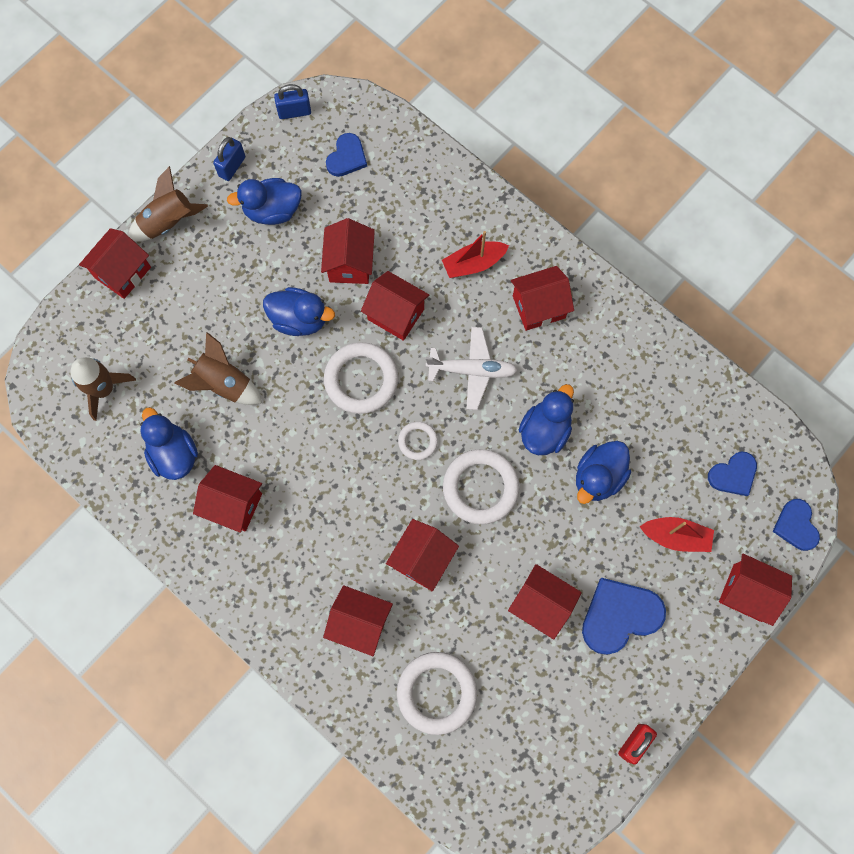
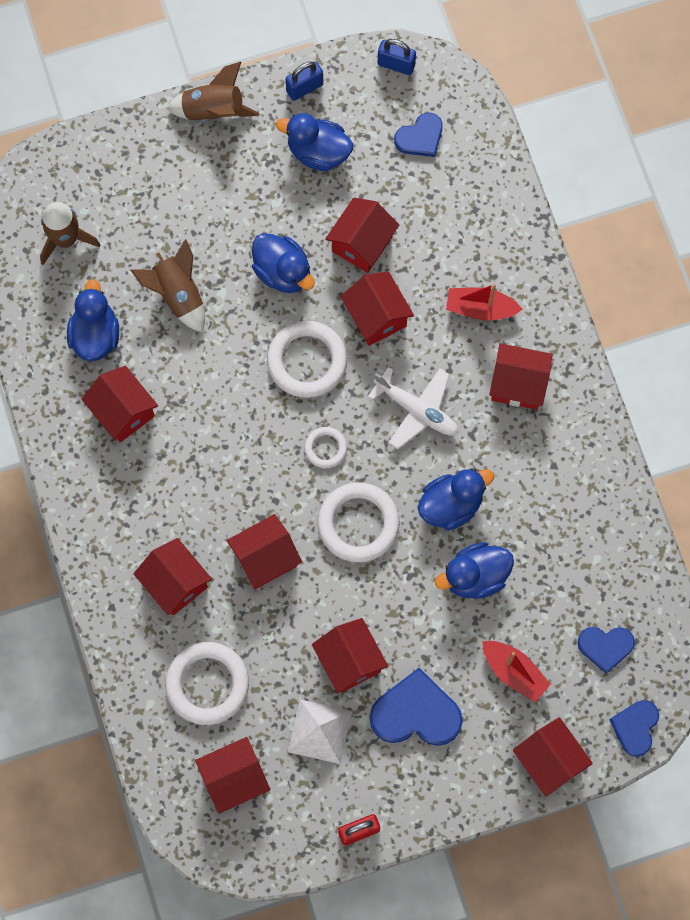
camera: 30 degrees right, 0 degrees up
red house [79,228,151,299] -> red house moved to [195,737,270,814]
none -> white pyramid [288,700,352,764]

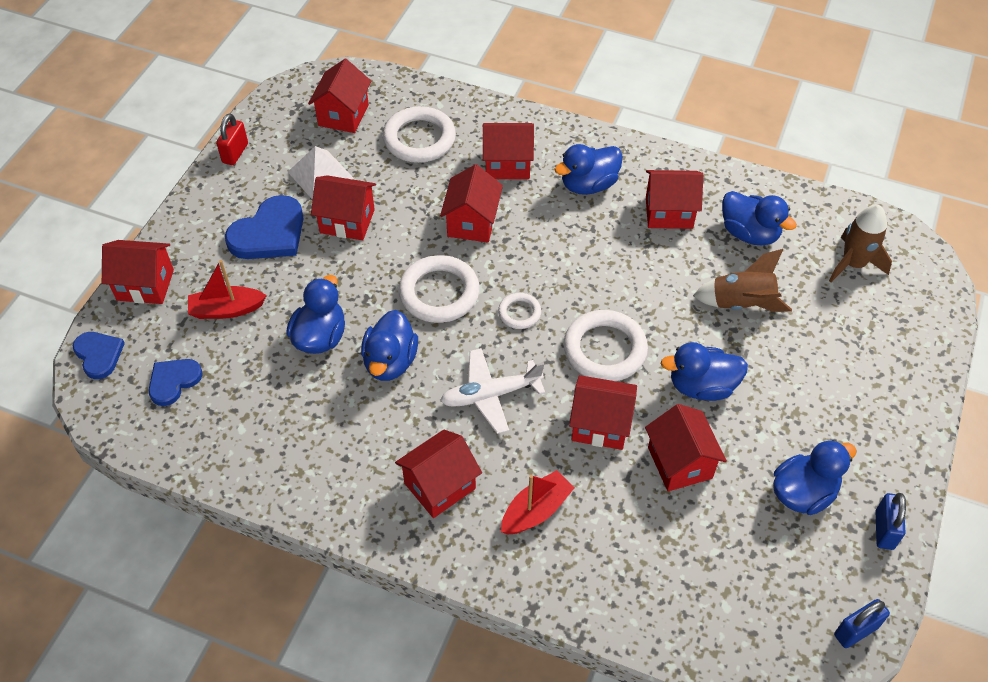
camera: 130 degrees right, 20 degrees down
brown rocket [166,62,260,122] -> none
blue heart [394,113,443,157] -> none
none -> blue duck [554,144,623,195]

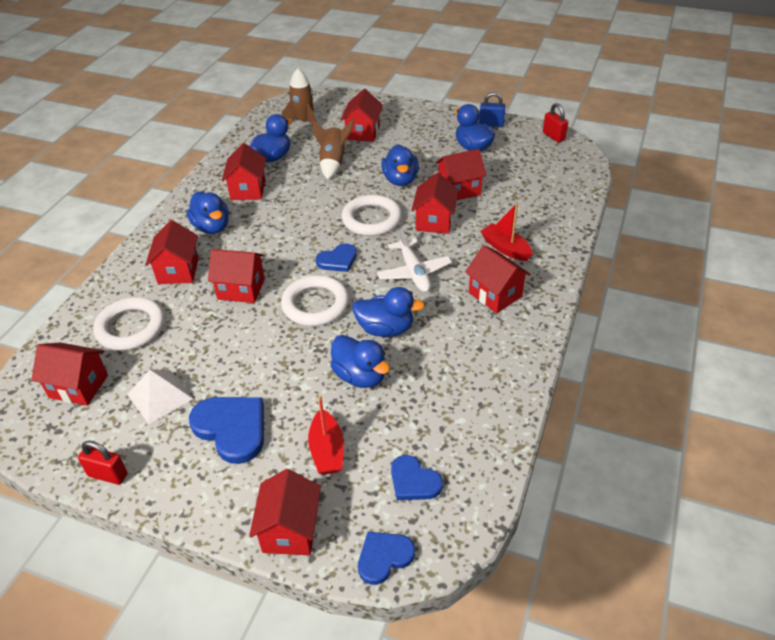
camera: 90 degrees left, 10 degrees down
blue duck [286,275,345,354] -> blue duck turned 150 degrees counterclockwise [330,335,390,388]
red house [311,175,376,240] -> red house moved to [341,89,383,142]
white ring [498,293,541,329] -> blue heart [316,244,357,272]
blue padlock [834,599,890,648] -> red padlock [543,103,568,143]

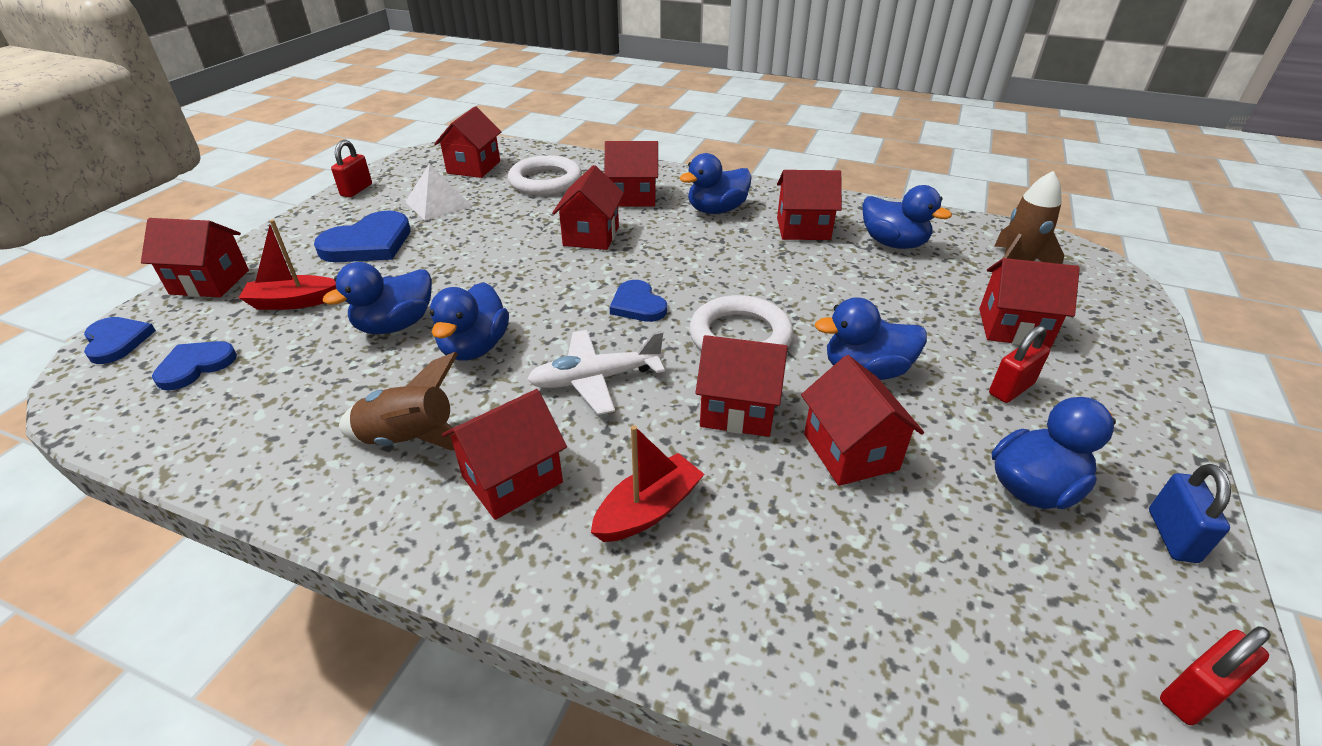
camera: 90 degrees right, 5 degrees down
white ring [281,275,349,326] -> none
brown rocket [312,119,354,179] -> brown rocket moved to [339,352,458,450]
none -> red padlock [989,326,1050,403]

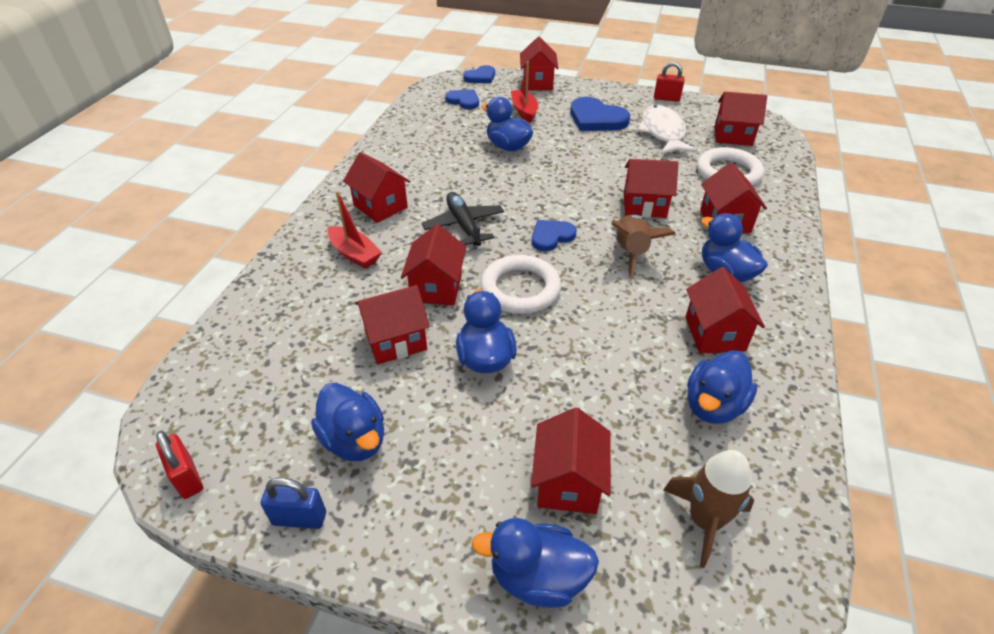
camera: 85 degrees right, 5 degrees up
brown rocket [339,352,458,450] -> brown rocket moved to [611,215,675,280]
white pyramid [405,163,472,221] -> white fish [637,105,698,155]
blue duck [430,282,509,361] -> blue duck moved to [471,518,599,608]
white plane [527,330,665,415] -> black plane [421,192,504,246]
red padlock [989,326,1050,403] -> none

